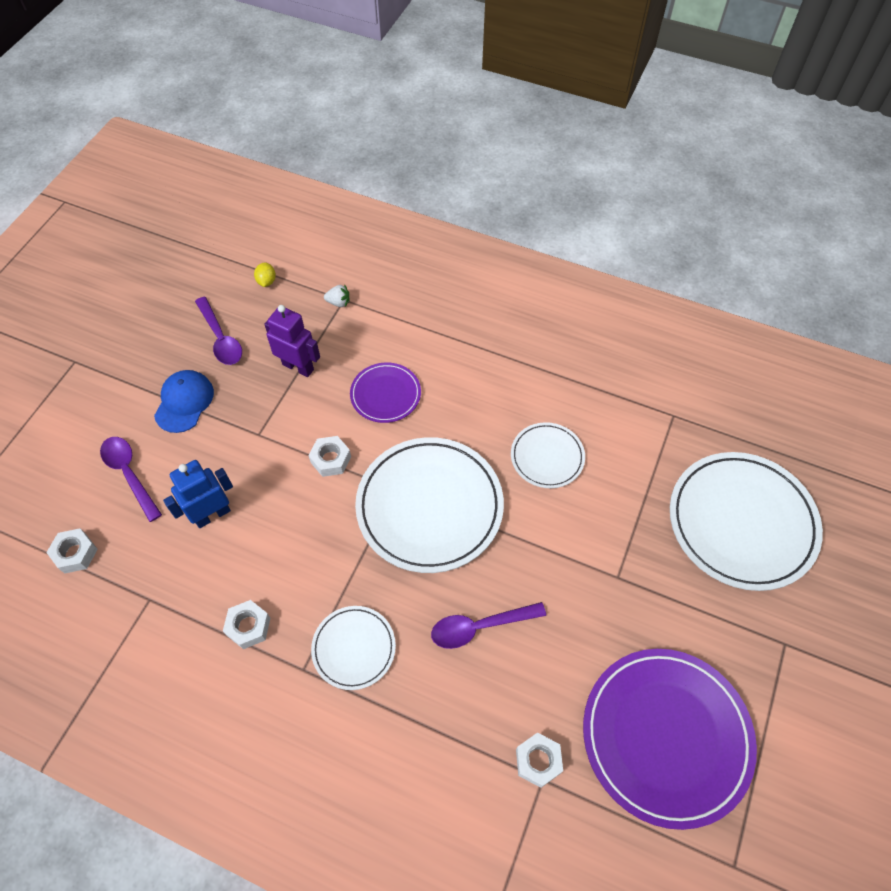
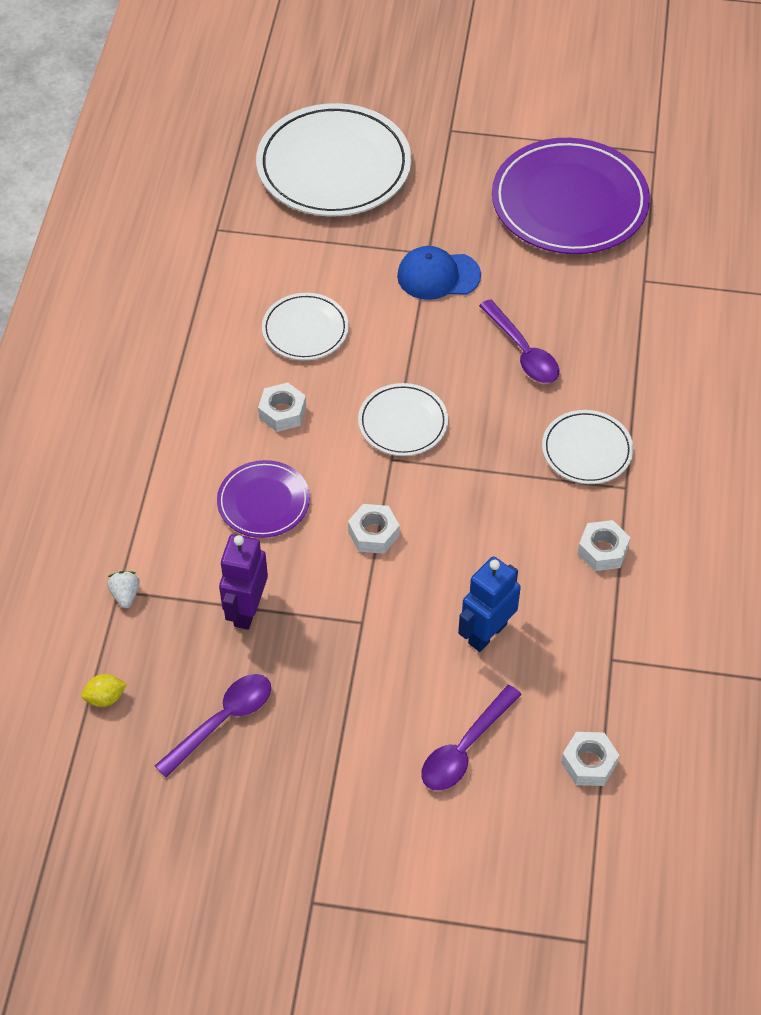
camera: 105 degrees left, 5 degrees down
blue cap [154,370,214,433] -> blue cap moved to [397,246,481,300]
blue robot [163,460,233,528] -> blue robot turned 90 degrees clockwise [458,556,521,652]
white plate [355,437,504,573] -> white plate [358,383,448,456], size x0.52
white nut [516,733,563,788] -> white nut moved to [258,382,306,432]

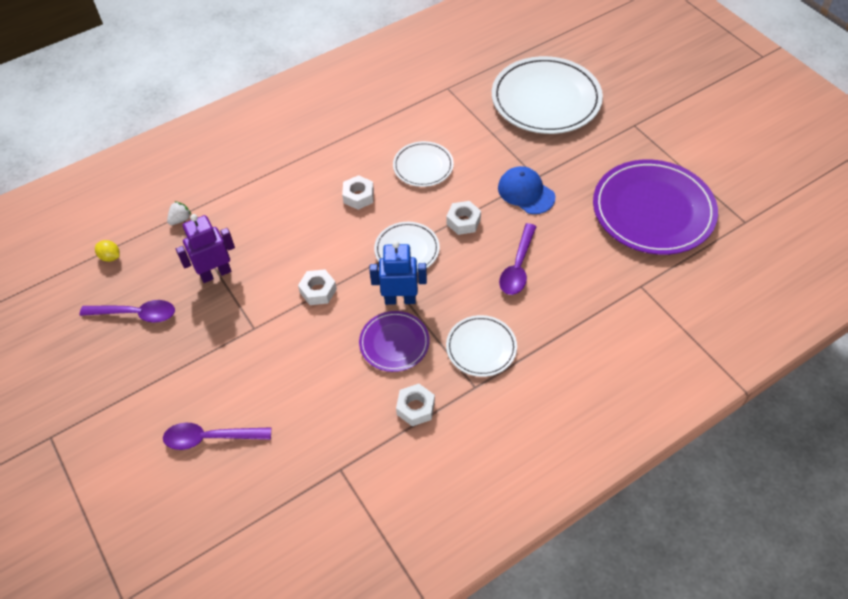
camera: 50 degrees right, 0 degrees up
purple plate [217,460,310,538] -> purple plate moved to [359,311,430,372]
blue robot [458,556,521,652] -> blue robot moved to [369,241,427,305]
white nut [561,732,619,786] -> white nut moved to [446,201,481,235]

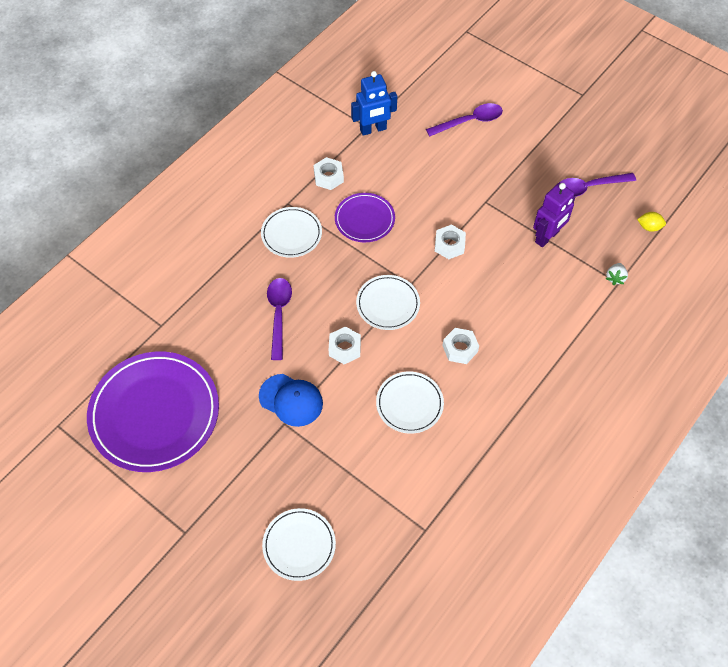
camera: 160 degrees right, 5 degrees up
blue robot [369,241,427,305] -> blue robot moved to [351,71,397,136]
white plate [492,56,603,134] -> white plate [262,508,336,581], size x0.52

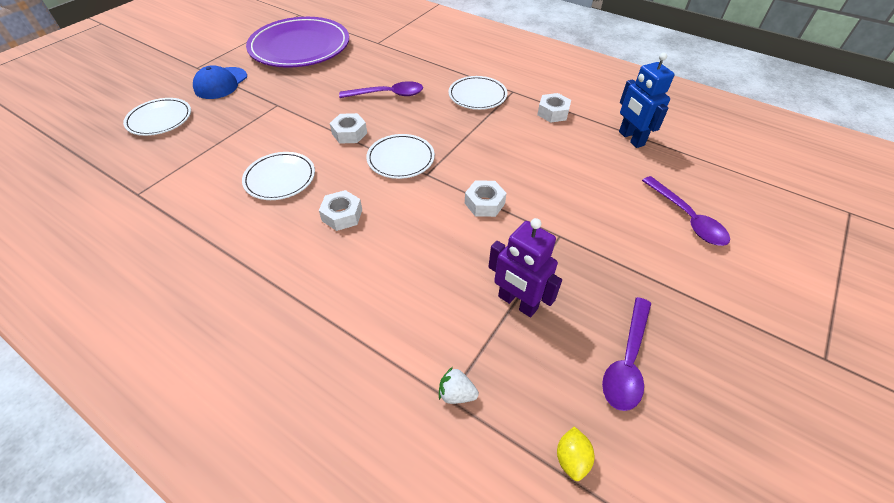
camera: 85 degrees right, 10 degrees down
blue cap [259,374,323,427] -> blue cap moved to [193,65,247,99]
purple plate [335,193,395,242] -> none
purple spoon [559,173,636,197] -> purple spoon turned 135 degrees counterclockwise [602,297,651,411]

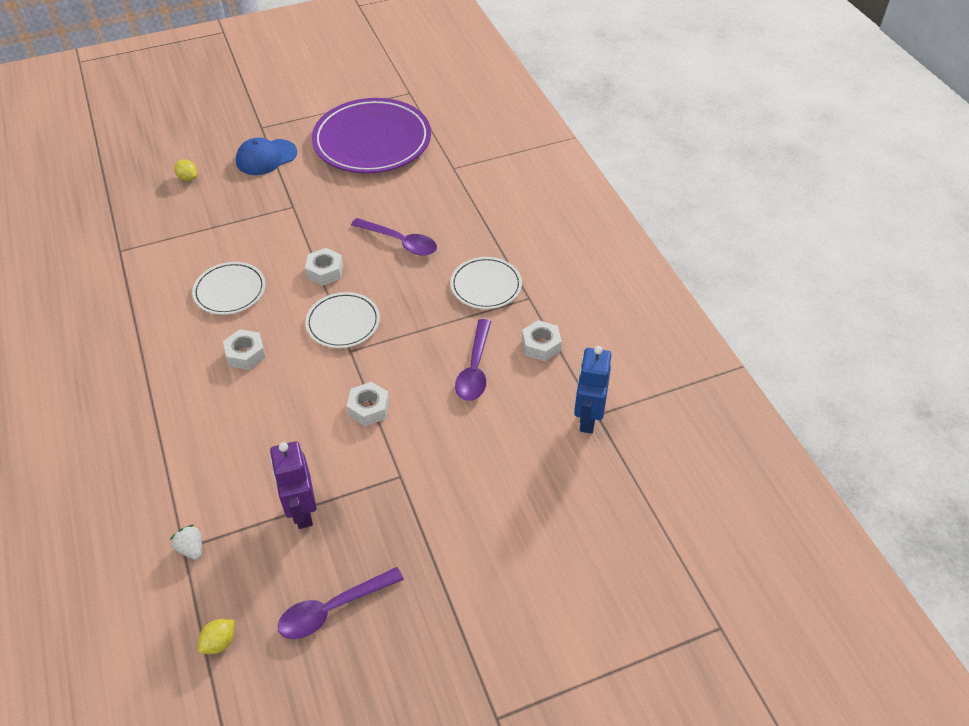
camera: 35 degrees right, 0 degrees up
white plate [123,98,191,136] -> yellow lemon [174,159,197,181]
purple spoon [642,176,730,246] -> purple spoon moved to [455,319,491,401]

